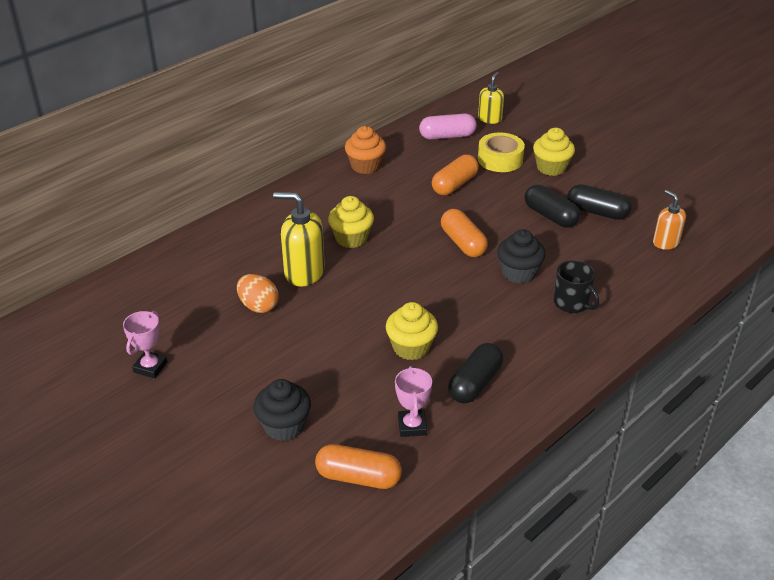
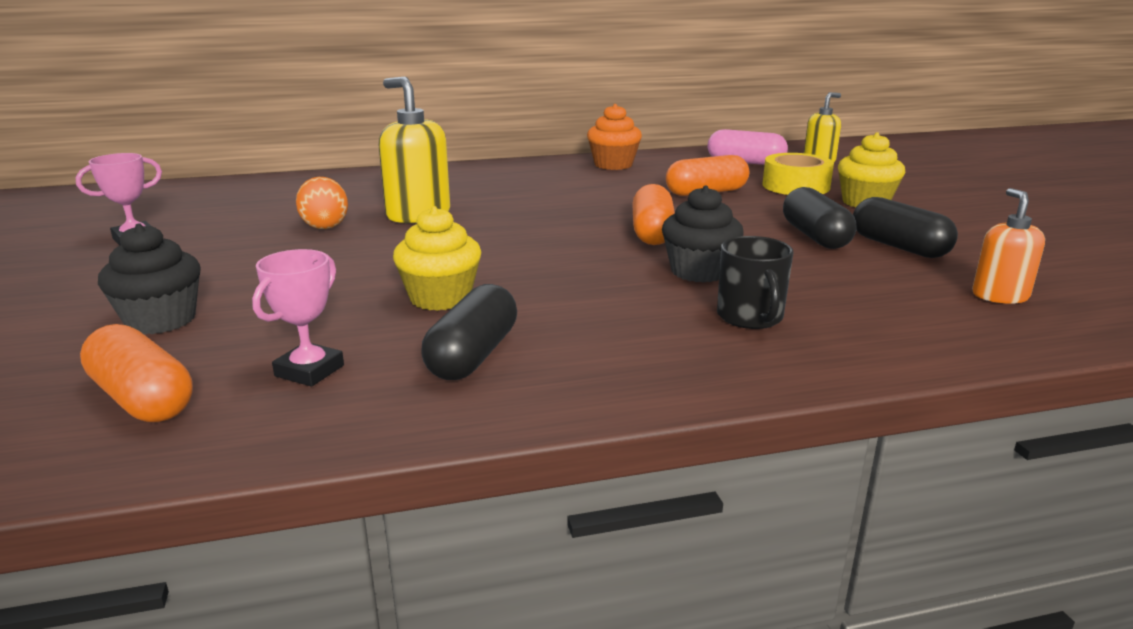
camera: 30 degrees right, 15 degrees down
yellow cupcake [328,196,374,248] -> none
black capsule [448,343,503,403] -> black capsule turned 45 degrees counterclockwise [421,284,517,380]

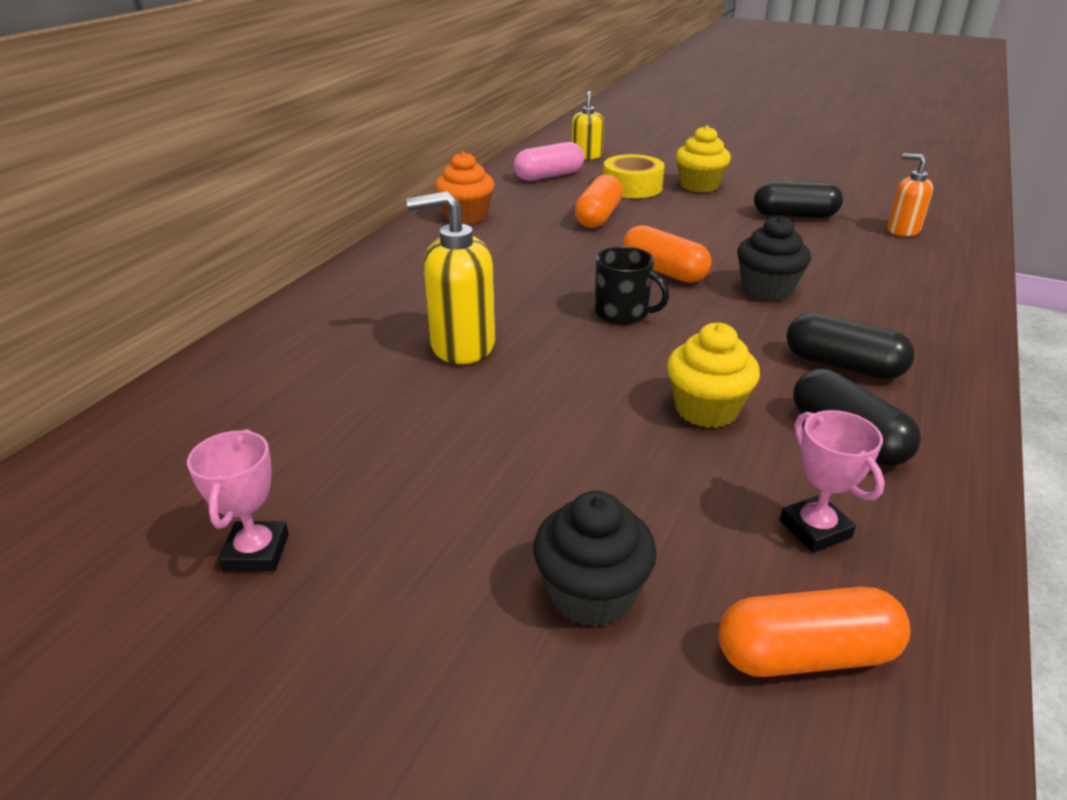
camera: 50 degrees left, 10 degrees up
orange egg [296,177,348,229] -> none
black mug [717,236,793,329] -> black mug moved to [595,246,669,325]
black capsule [783,187,856,249] -> black capsule moved to [786,313,915,379]

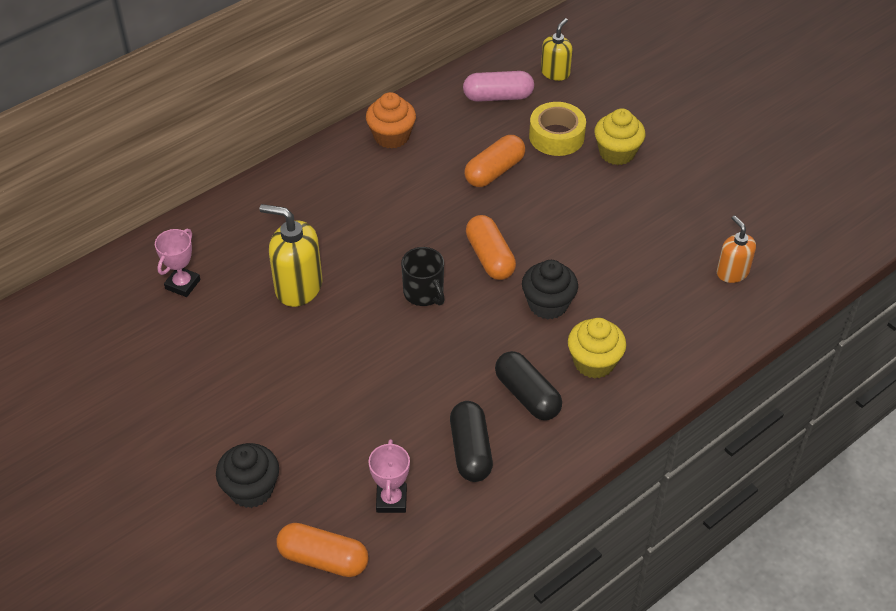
camera: 25 degrees right, 15 degrees up
pink trophy [187,429,289,572] -> pink trophy moved to [155,229,200,297]
yellow cupcake [667,323,760,428] -> yellow cupcake moved to [568,318,626,379]
black capsule [754,181,843,218] -> none

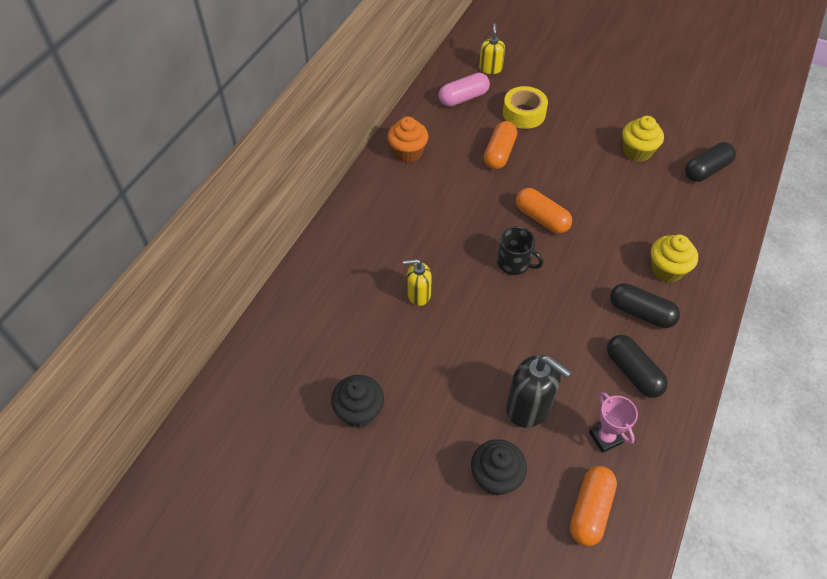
camera: 25 degrees left, 5 degrees up
pink trophy [155,229,200,297] -> none
yellow soap dispenser [260,204,323,307] -> yellow soap dispenser [403,259,432,306], size x0.62
orange capsule [276,523,369,577] -> orange capsule turned 60 degrees counterclockwise [570,466,617,546]
black cupcake [522,260,578,319] -> black cupcake moved to [331,375,384,428]
yellow cupcake [594,108,645,165] -> yellow cupcake moved to [622,116,664,162]
orange soap dispenser [716,215,756,283] -> black capsule [685,142,736,182]
none -> black soap dispenser [506,355,571,428]

